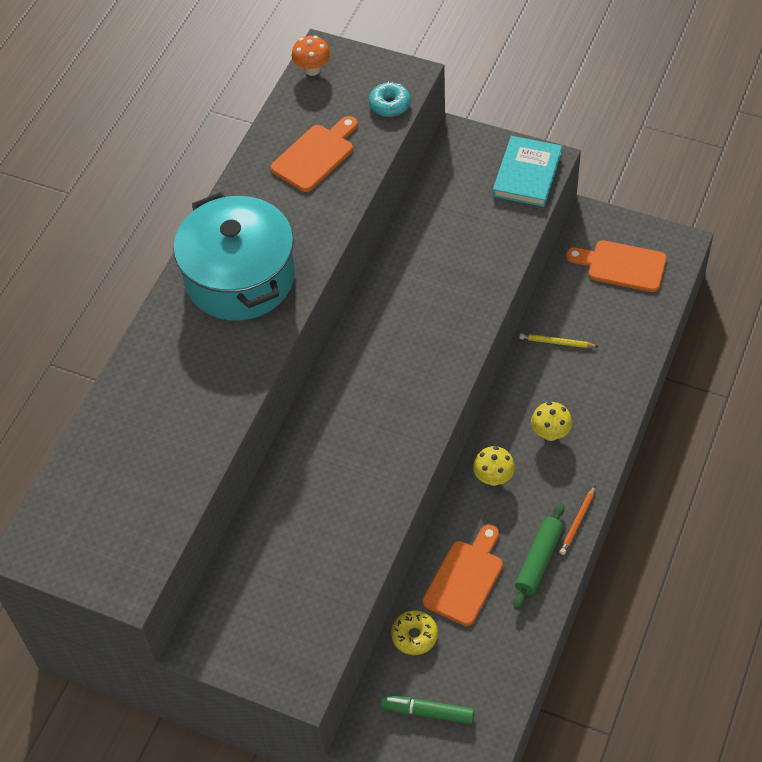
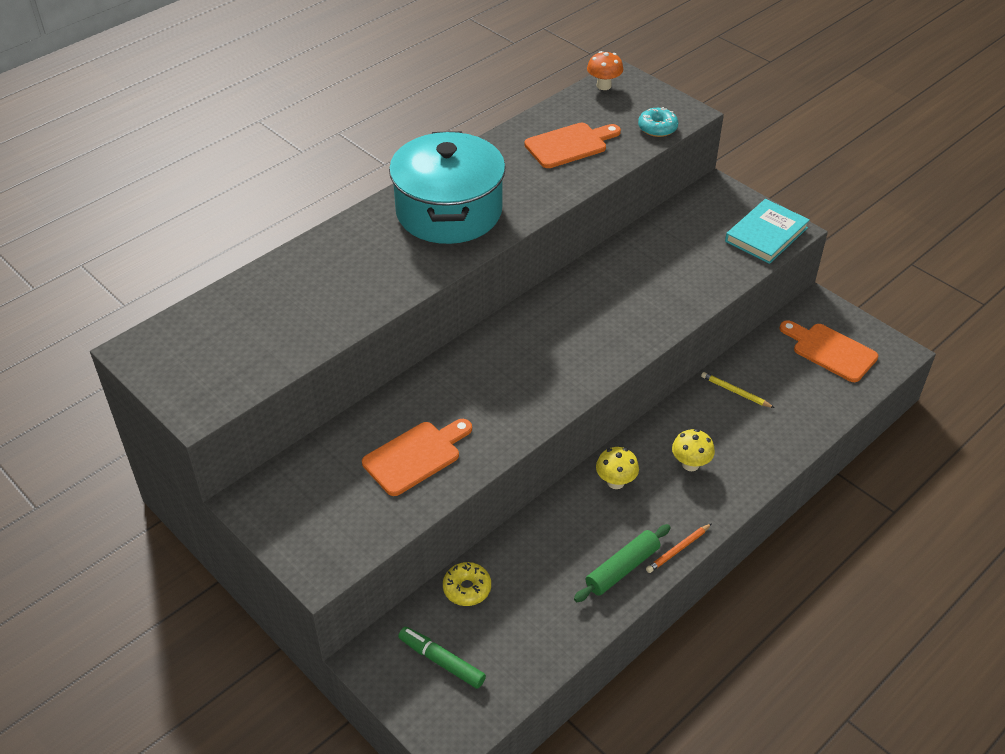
camera: 20 degrees right, 10 degrees down
orange cutting board [423,525,503,626] -> orange cutting board moved to [362,419,472,496]

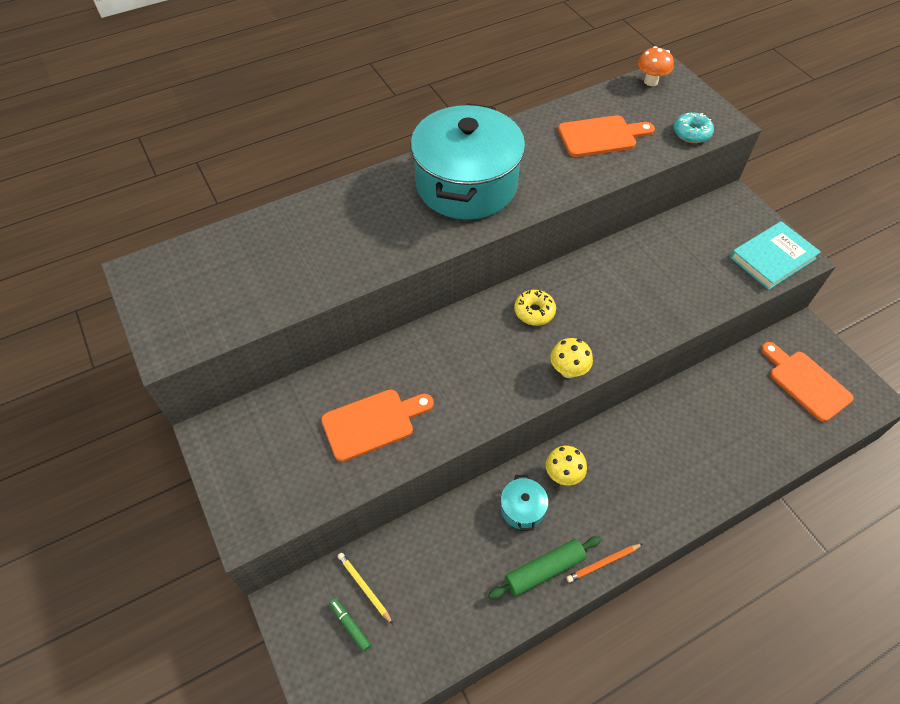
camera: 15 degrees right, 10 degrees up
green marker [398,627,486,689] -> green marker [329,598,371,652], size x0.64
yellow donut [443,562,491,606] -> yellow donut moved to [514,290,556,325]
yellow mushroom [672,429,715,471] -> yellow mushroom moved to [550,338,593,378]
yellow pencil [701,372,774,408] -> yellow pencil moved to [338,553,393,624]
none -> turquoise pot [501,474,548,531]

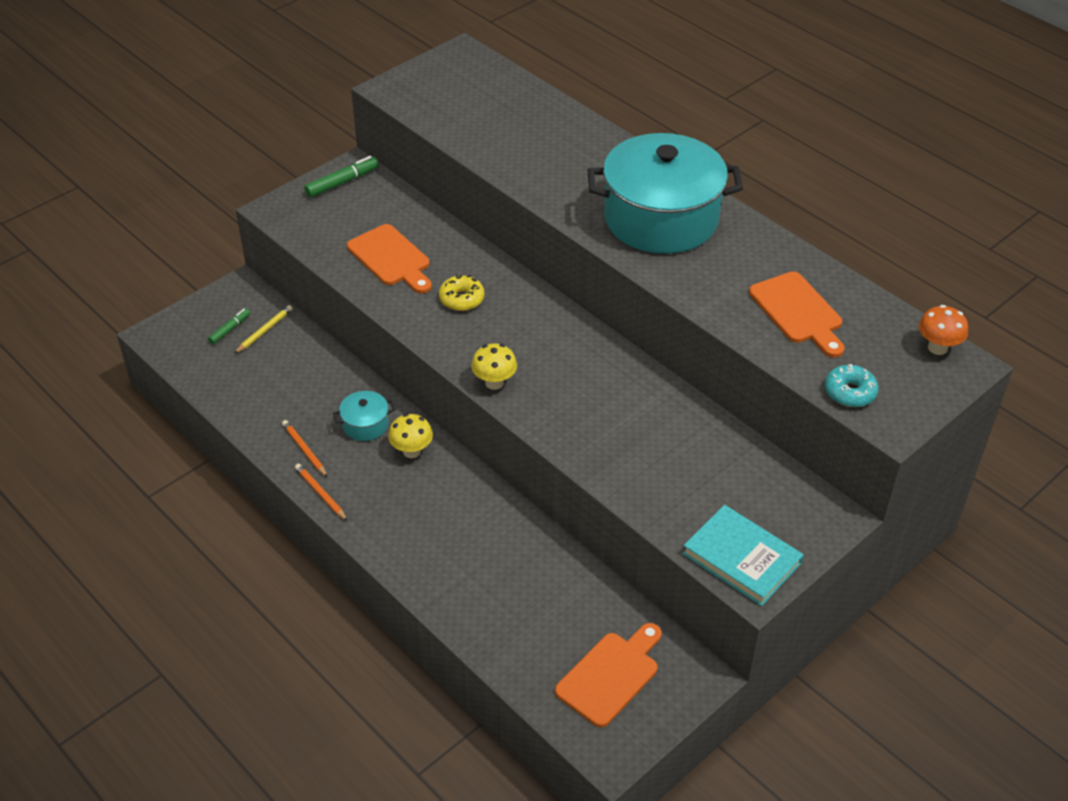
camera: 75 degrees right, 10 degrees down
green rolling pin [488,536,601,599] -> orange pencil [282,420,327,477]
yellow donut [514,290,556,325] -> yellow donut moved to [439,275,484,311]
none -> green marker [304,156,379,198]

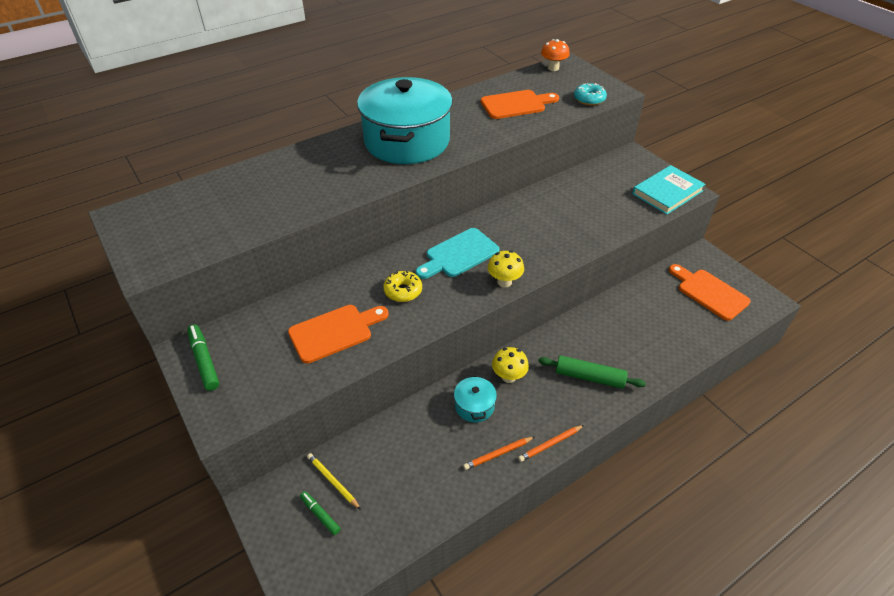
camera: 80 degrees left, 0 degrees up
none -> turquoise cutting board [416,228,499,279]
none -> green rolling pin [538,356,646,389]

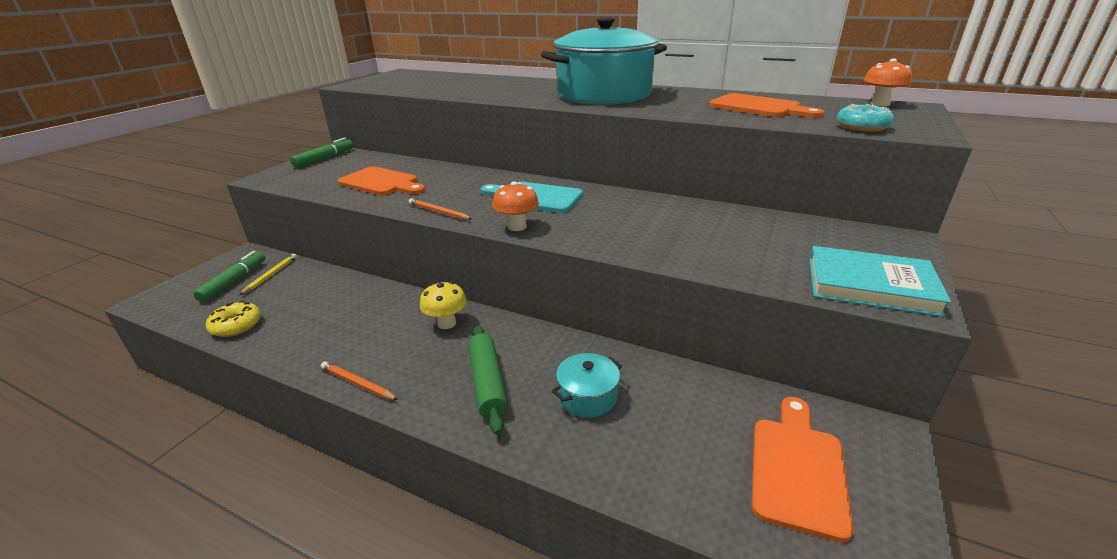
camera: 60 degrees right, 15 degrees down
green marker [300,491,341,535] -> green marker [193,251,265,302], size x1.57
yellow donut [383,271,422,302] -> yellow donut moved to [206,300,261,337]
turquoise pot [454,374,497,422] -> turquoise pot moved to [552,353,622,418]
orange pencil [463,437,534,470] -> orange pencil moved to [409,198,472,220]
yellow mushroom [488,250,524,287] -> orange mushroom [492,181,539,231]

